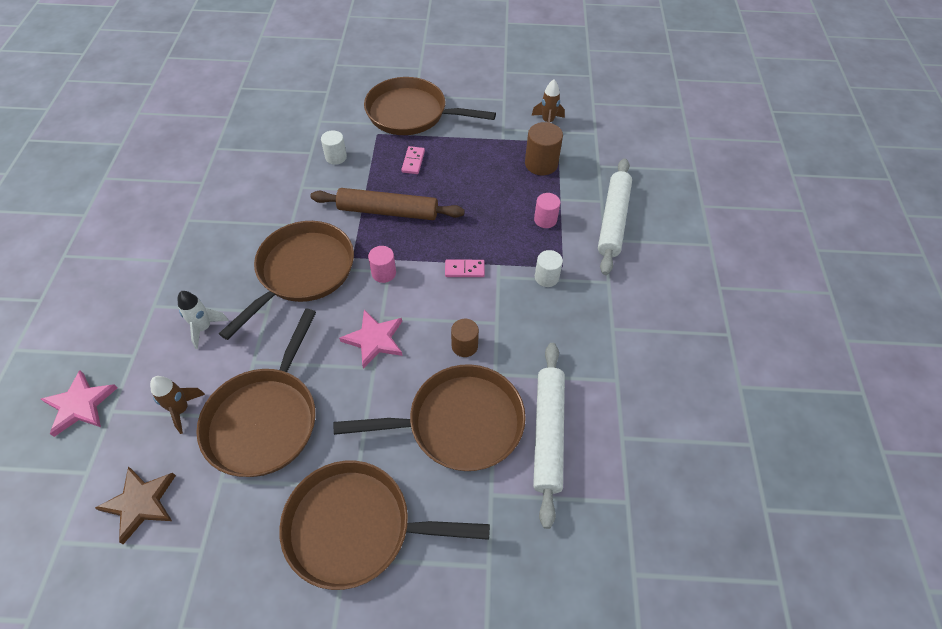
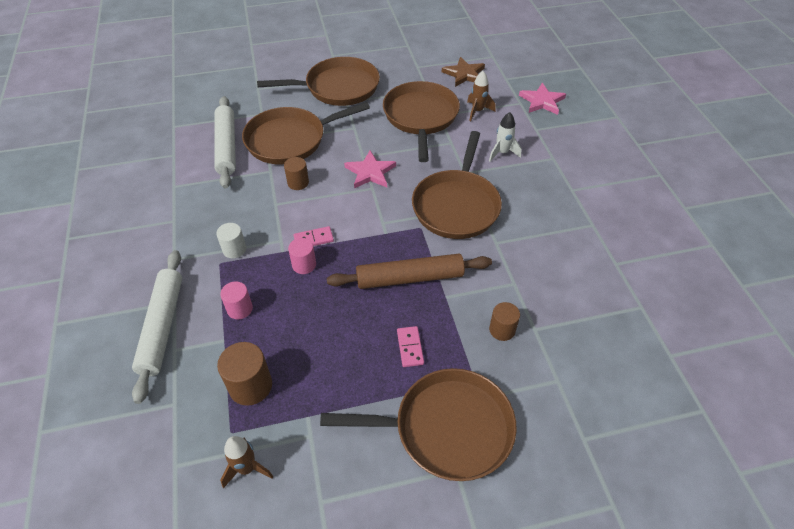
camera: 165 degrees right, 5 degrees down
white cylinder [321,130,347,165] -> brown cylinder [489,302,520,341]
pink cylinder [368,246,396,283] -> pink cylinder moved to [288,238,316,274]

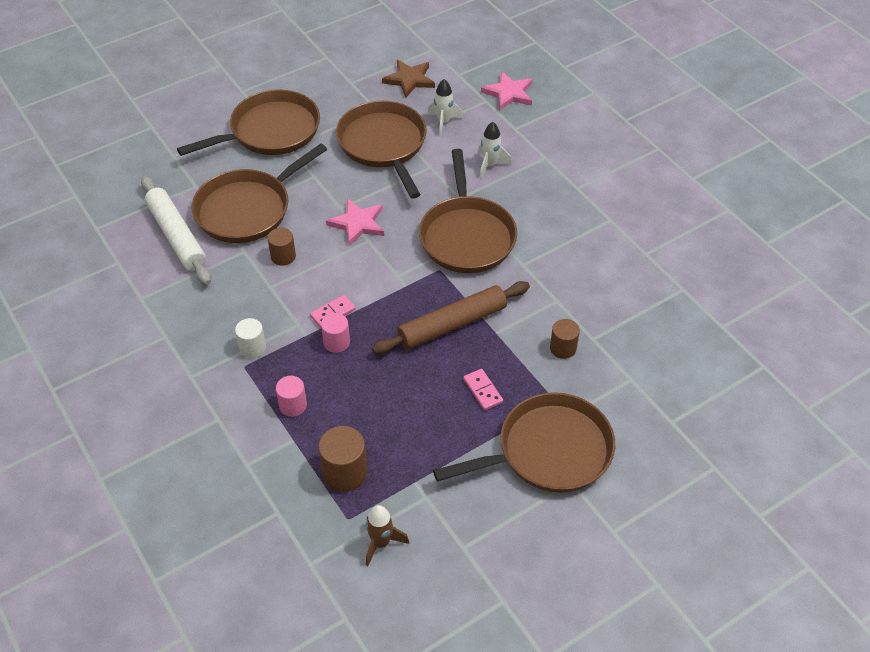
camera: 20 degrees left, 0 degrees up
white rolling pin [132,250,182,404] -> none
brown rocket [467,71,495,121] -> white rocket [427,79,463,136]

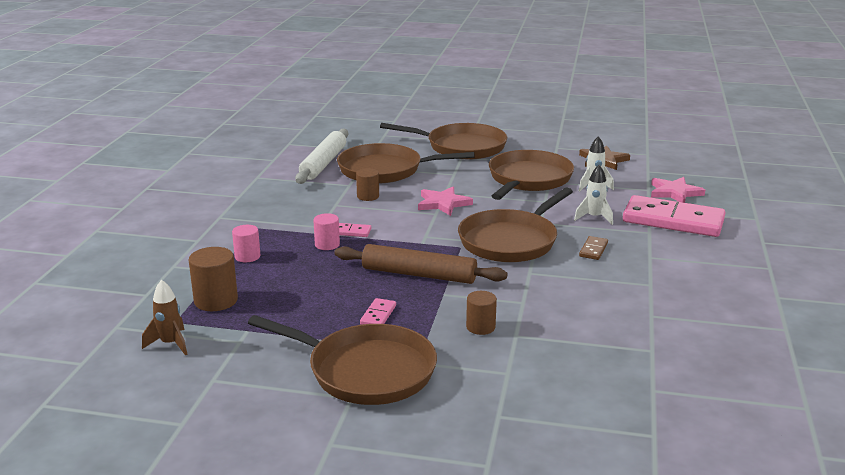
camera: 45 degrees right, 25 degrees down
white cylinder [235,318,266,358] -> none
none -> brown domino [579,236,608,260]
none -> pink domino [623,195,725,237]

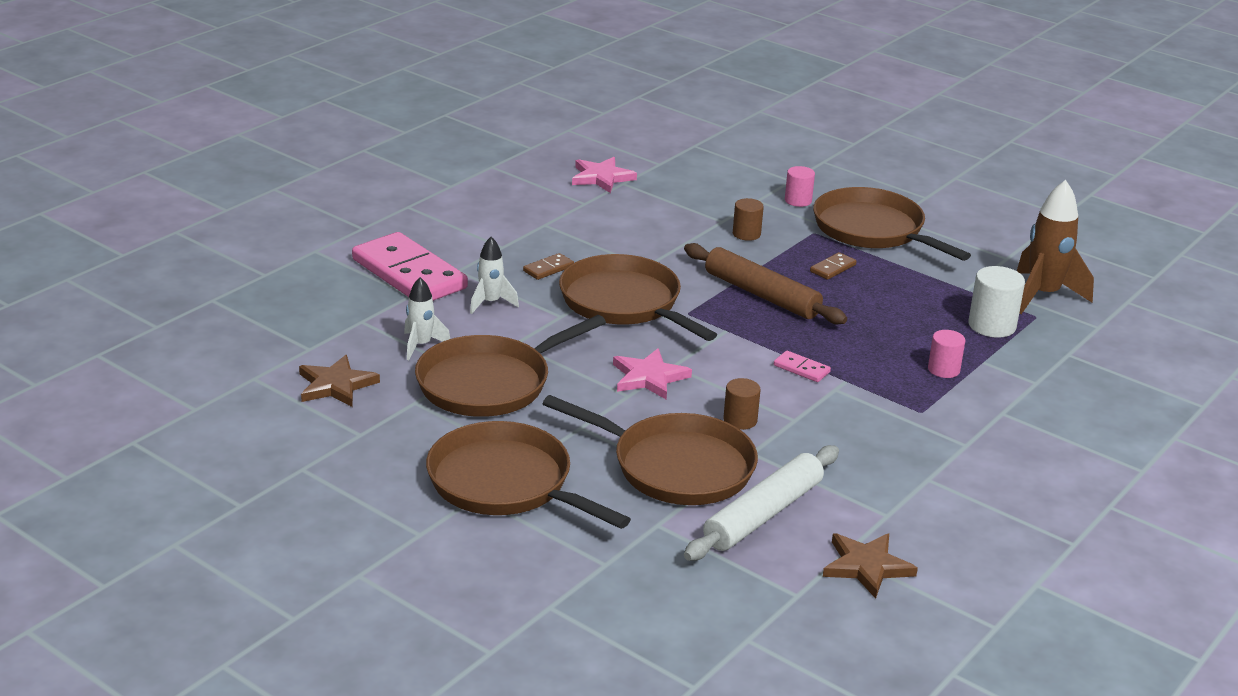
camera: 155 degrees left, 5 degrees up
brown rocket [142,280,188,356] -> brown rocket [1017,180,1094,314], size x1.76
brown cylinder [189,247,238,311] -> white cylinder [968,266,1025,338]
pink cylinder [313,213,340,250] -> pink cylinder moved to [785,166,815,207]
pink domino [360,298,396,325] -> brown domino [810,252,857,280]
brown pan [458,188,573,262] -> brown pan turned 105 degrees counterclockwise [559,254,717,341]
pink star [651,177,705,203] -> pink star moved to [572,157,637,193]
none -> brown star [823,533,918,599]

